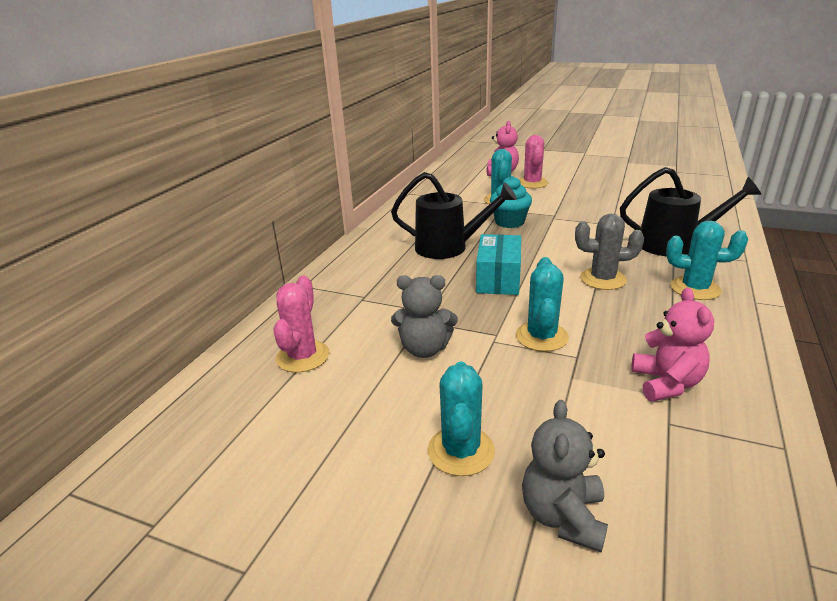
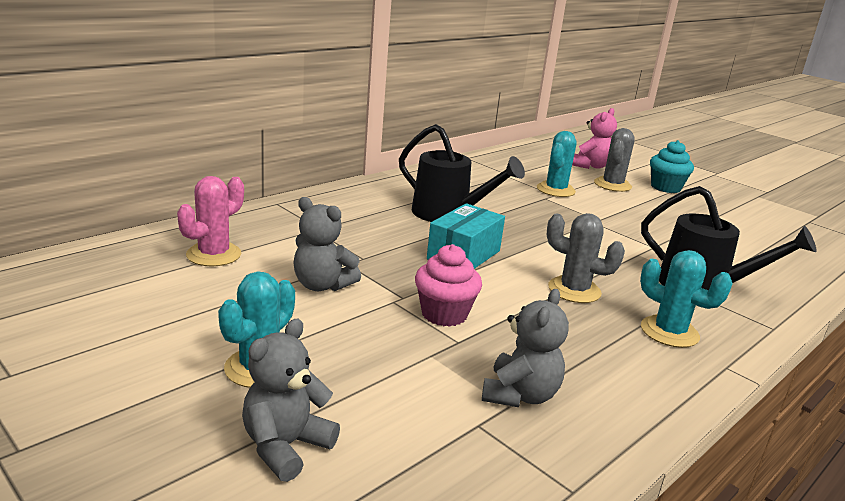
camera: 20 degrees right, 5 degrees down
turquoise cupcake [490,176,532,228] -> turquoise cupcake moved to [650,140,694,193]
turquoise cactus [516,257,569,352] -> pink cupcake [415,244,482,327]
pink cactus [519,135,548,189] -> grey cactus [594,128,635,192]
pink teddy bear [631,288,714,401] -> grey teddy bear [482,289,569,407]

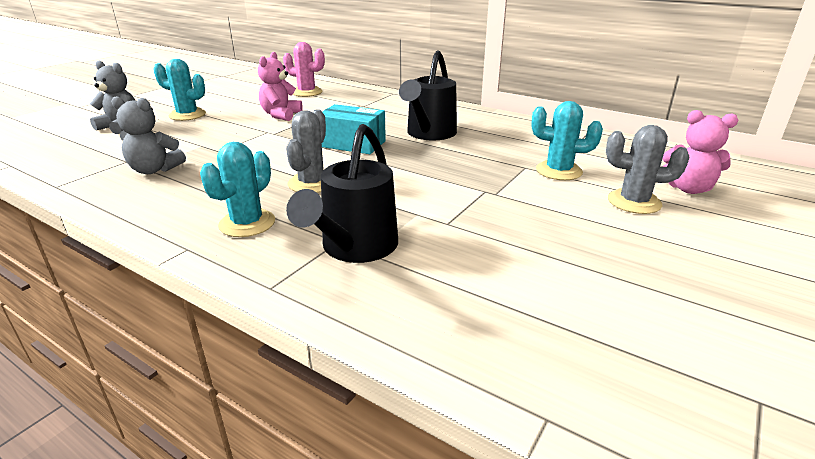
camera: 80 degrees right, 5 degrees up
grey teddy bear [293,197,361,291] -> pink teddy bear [258,52,303,121]
pink cupcake [415,244,482,327] -> none
turquoise cupcake [650,140,694,193] -> none

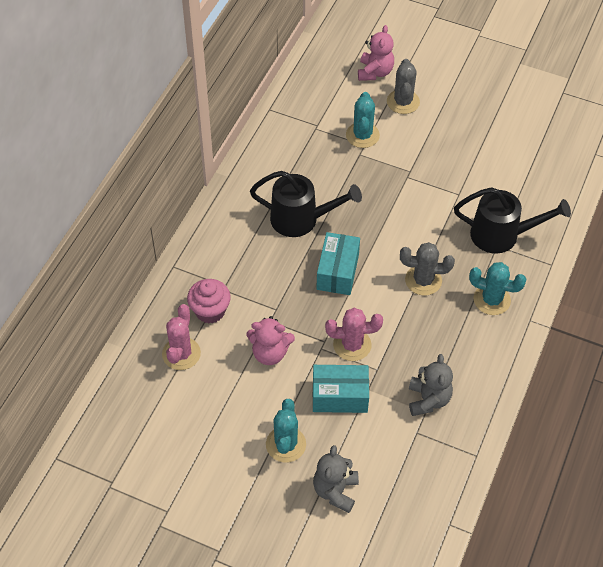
camera: 100 degrees left, 25 degrees up
none -> pink cupcake [187,279,231,324]
none -> turquoise box [313,365,369,413]
none -> pink cactus [325,308,383,361]

